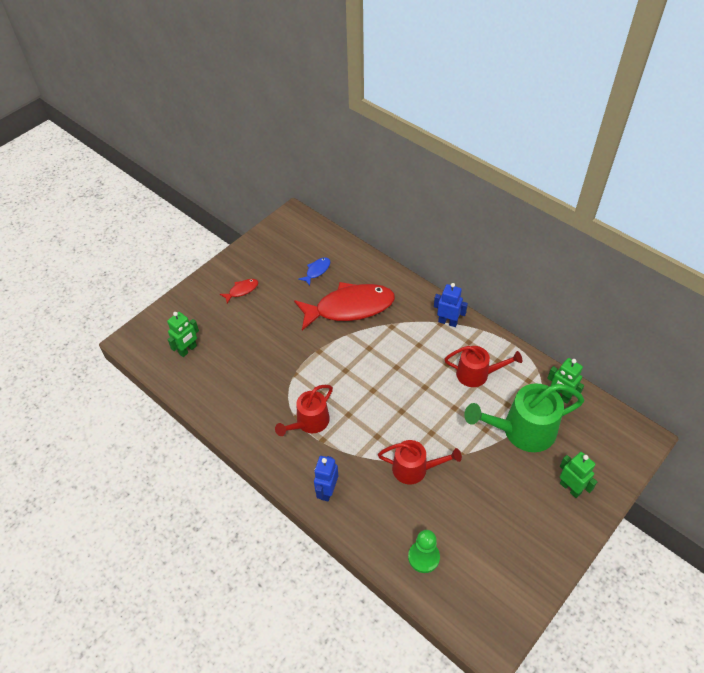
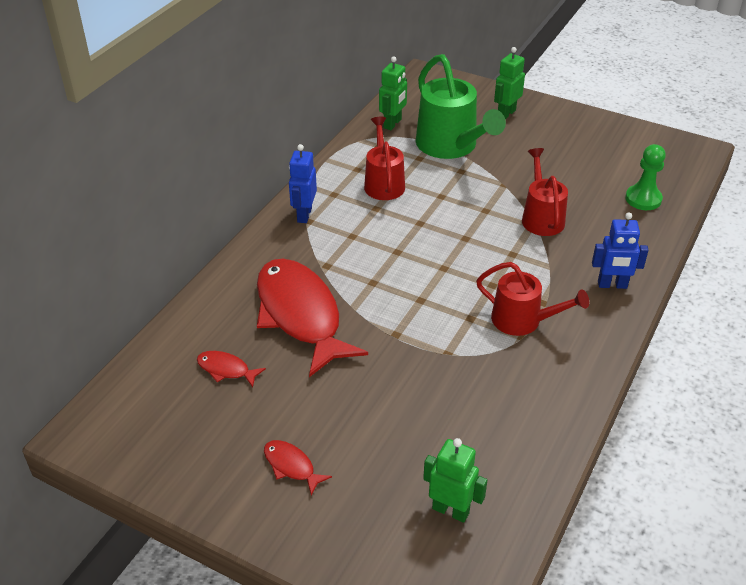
camera: 105 degrees left, 10 degrees down
blue fish [298,257,330,286] -> red fish [197,351,266,387]

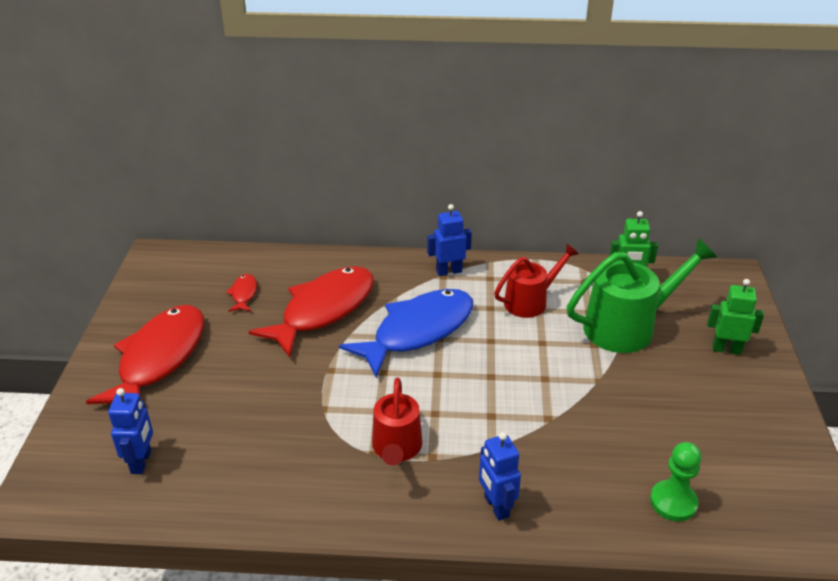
camera: 65 degrees right, 5 degrees down
red fish [264,440,332,496] -> red fish [86,305,204,404], size x2.43
green watering can [416,54,506,159] -> green watering can turned 150 degrees counterclockwise [567,238,717,353]
green robot [423,438,487,523] -> blue robot [108,388,153,474]
red watering can [522,148,568,236] -> none
none -> blue fish [339,289,473,378]

